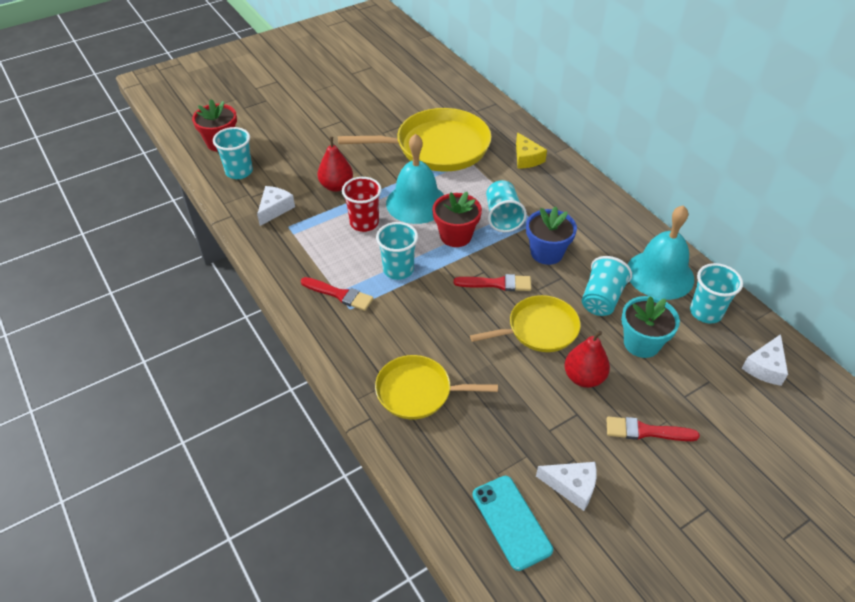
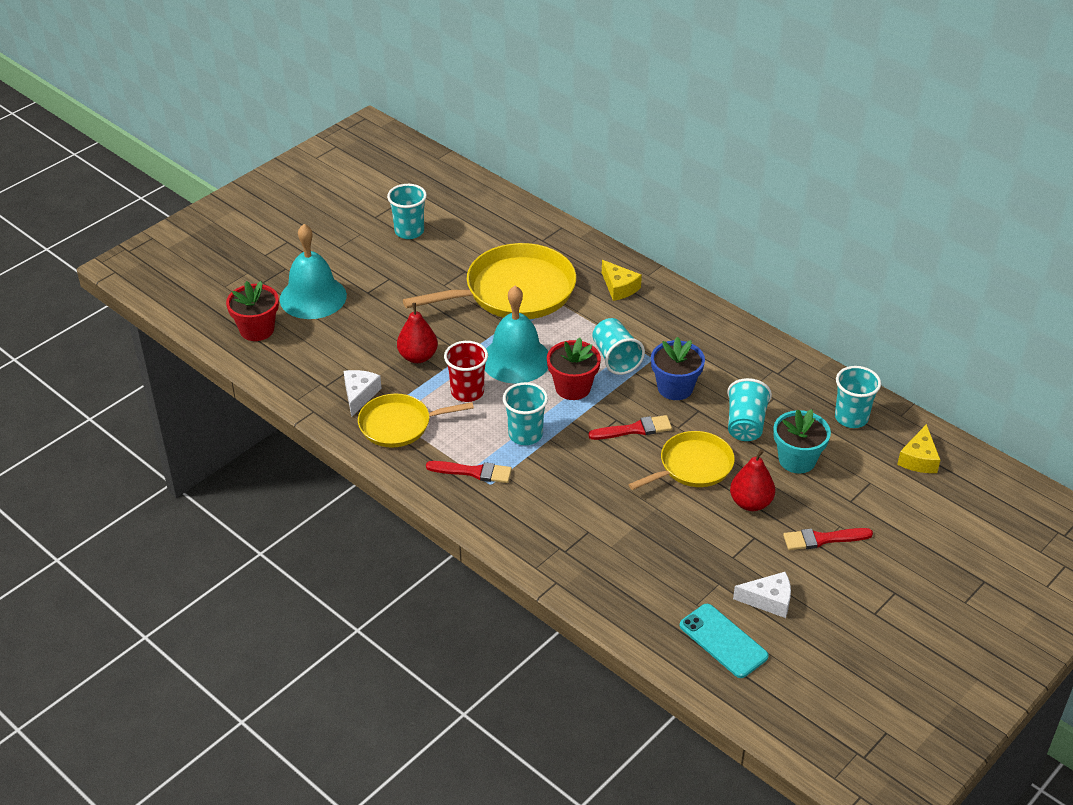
camera: 15 degrees left, 5 degrees down
turquoise cup [213,127,253,179] -> turquoise cup moved to [387,184,427,239]
yellow pan [375,355,498,419] -> yellow pan moved to [358,394,474,448]
turquoise bell [628,205,694,300] -> turquoise bell moved to [280,224,347,319]
white cheese [742,334,788,386] -> yellow cheese [897,424,940,473]

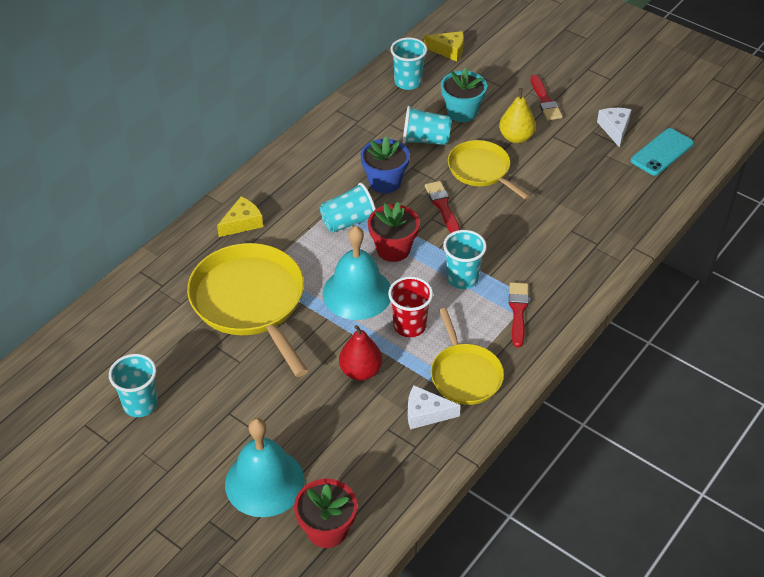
camera: 95 degrees left, 5 degrees up
red pear [730,449,775,511] -> yellow pear [499,88,536,143]

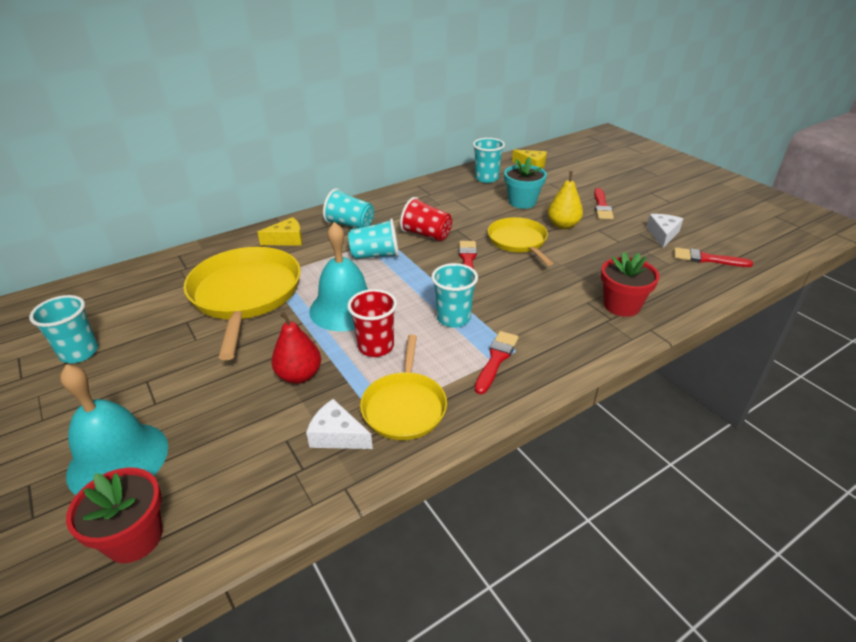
camera: 20 degrees right, 10 degrees down
blue flower pot [361,136,410,193] -> red cup [400,197,452,241]
red flower pot [368,202,420,262] -> red flower pot moved to [601,252,659,317]
turquoise cup [403,106,451,145] -> turquoise cup moved to [323,188,374,228]
turquoise phone [631,128,694,176] -> red brush [674,248,753,267]

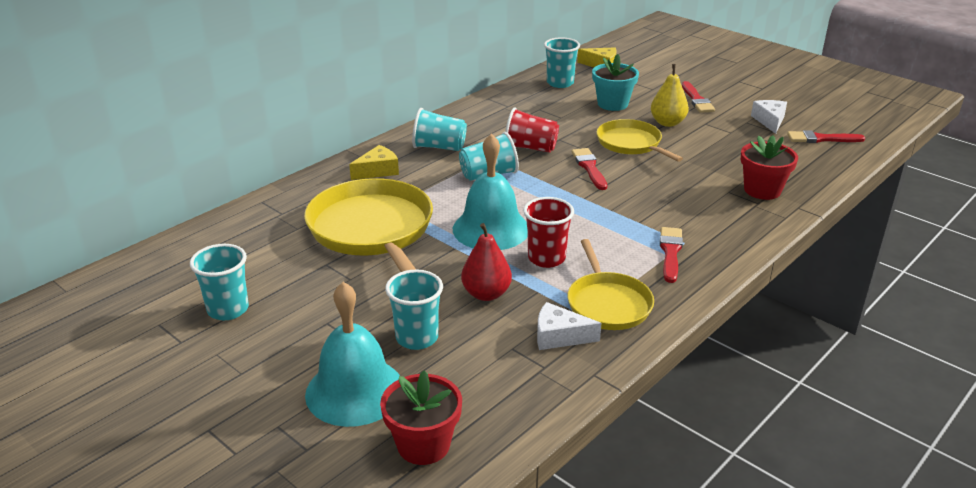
camera: 15 degrees left, 5 degrees down
turquoise cup [431,263,478,328] -> turquoise cup moved to [385,270,443,350]

